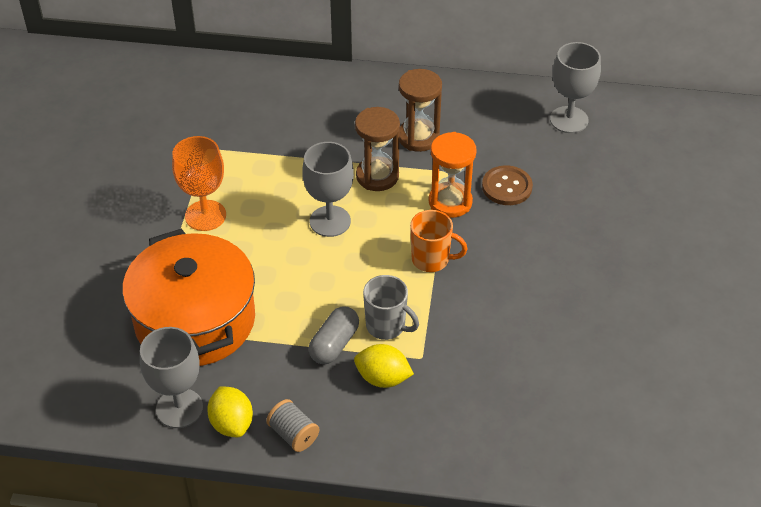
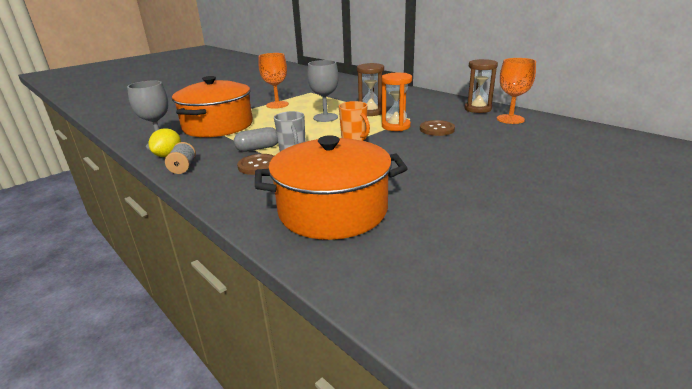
camera: 40 degrees right, 20 degrees down
yellow lemon [354,344,414,388] -> brown button [237,154,274,175]
brown hourglass [399,69,442,152] -> brown hourglass moved to [464,59,498,113]
grey goblet [550,42,601,133] -> orange goblet [497,58,536,124]
none -> orange pot [255,135,408,240]

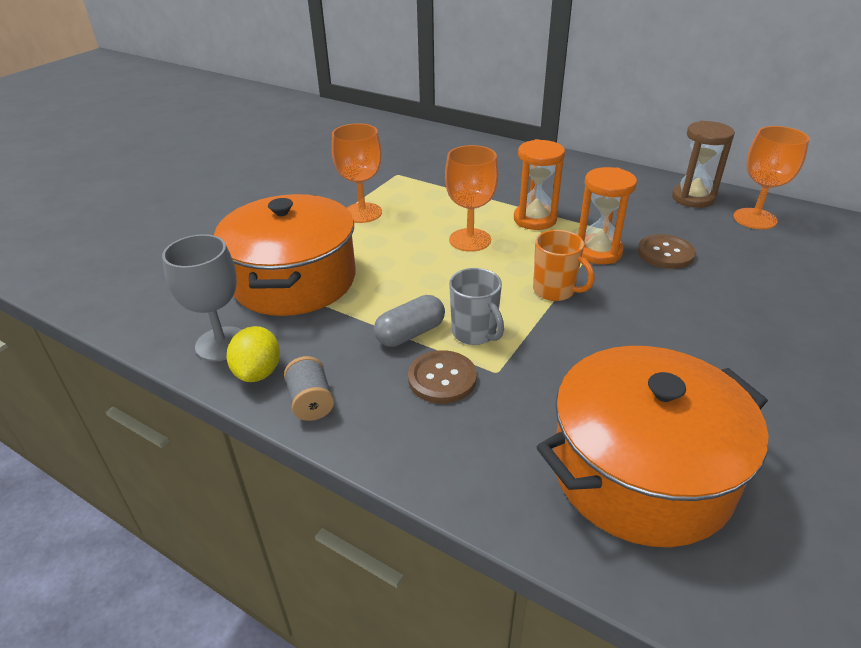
camera: 15 degrees left, 10 degrees up
grey goblet [307,60,339,122] -> orange goblet [445,145,499,252]
brown hourglass [357,63,384,116] -> orange hourglass [514,139,565,230]

